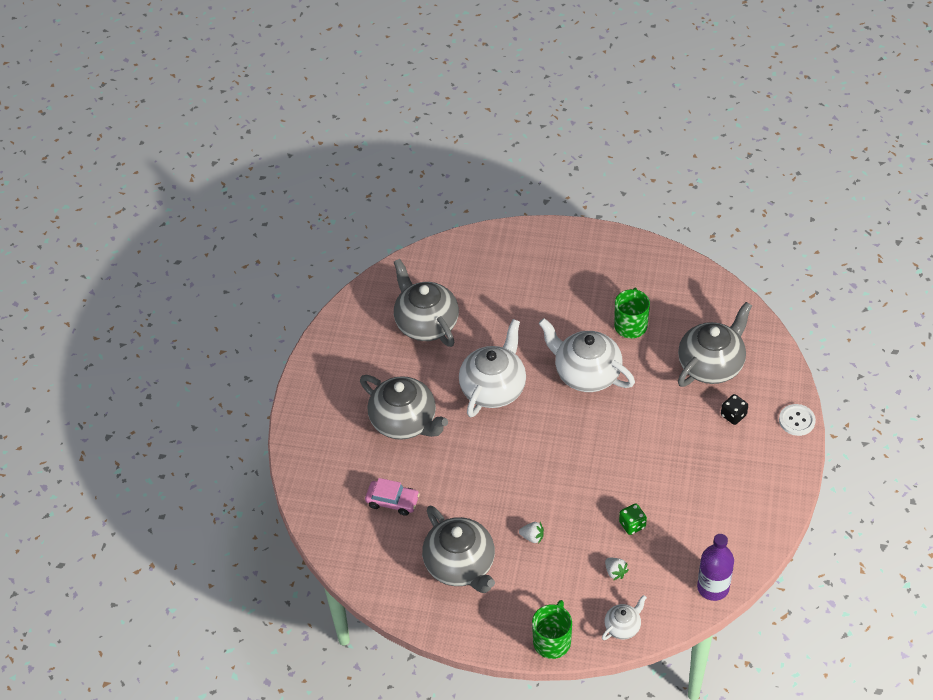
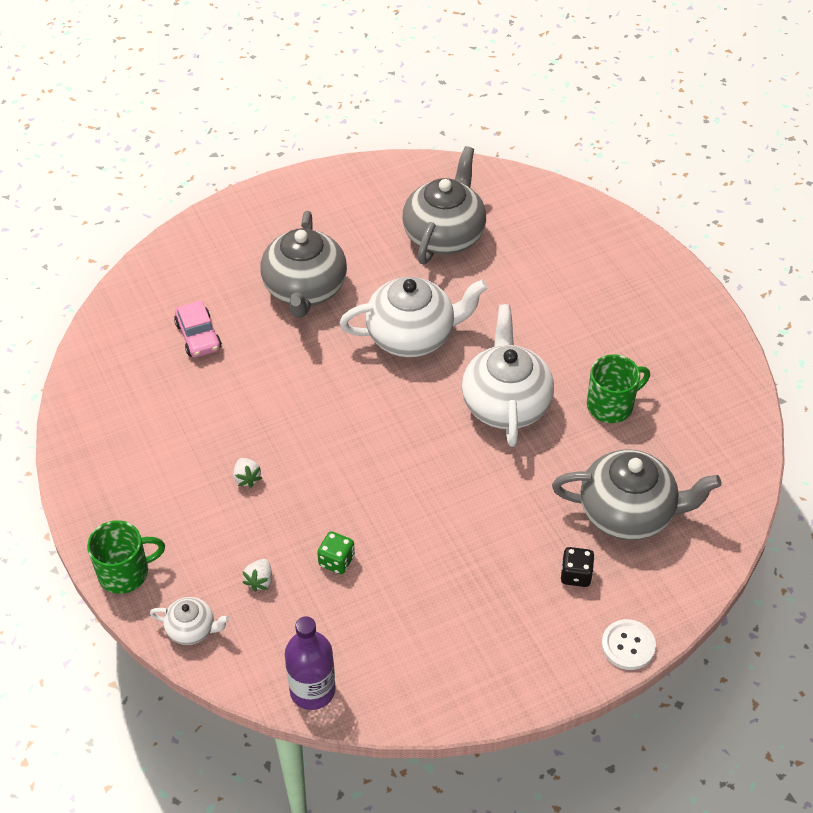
camera: 50 degrees right, 0 degrees up
grey teapot [422,506,495,593] -> none

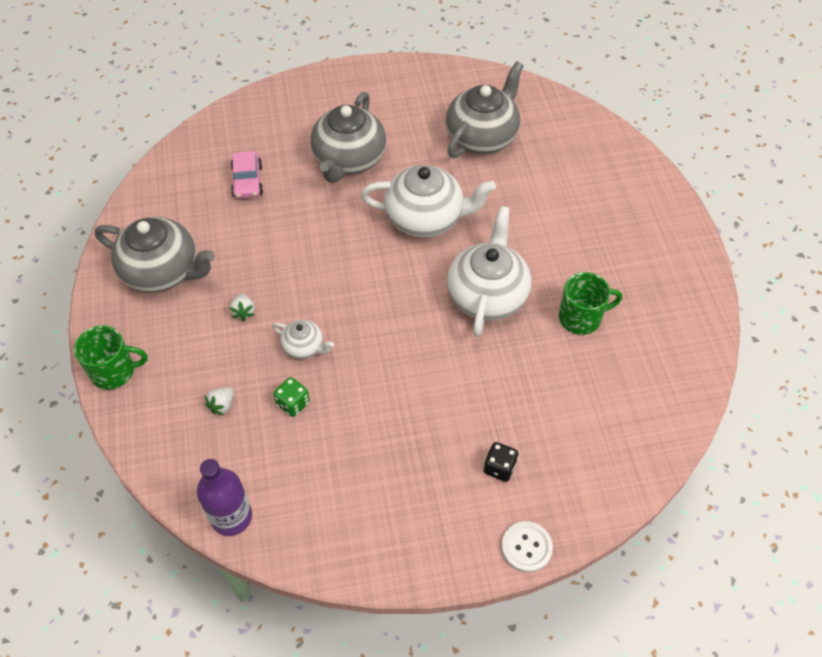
camera: 15 degrees right, 5 degrees up
white teapot [150,597,230,645] -> white teapot moved to [272,320,334,359]
grey teapot [552,450,722,540] -> grey teapot moved to [95,217,215,293]

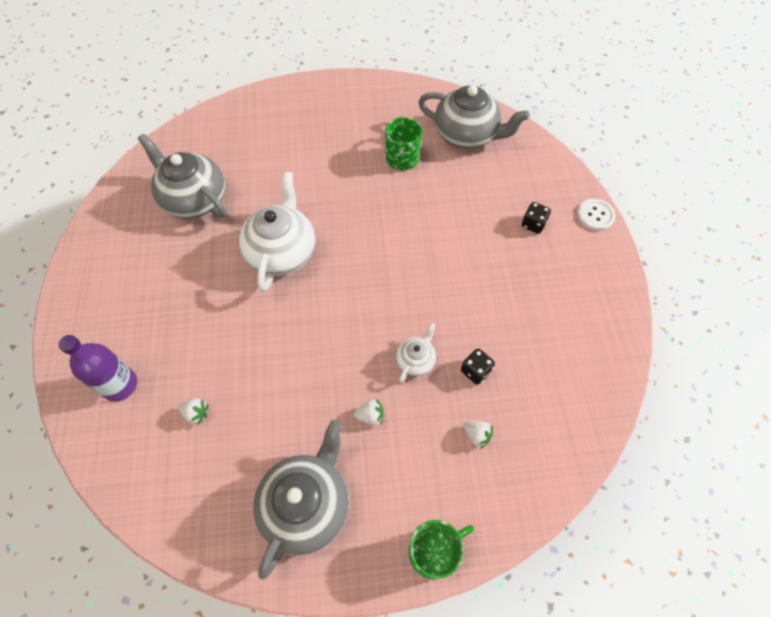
camera: 85 degrees left, 5 degrees up
green mug [74,325,148,390] -> green mug turned 60 degrees clockwise [409,520,474,579]
purple bottle [197,459,252,536] -> purple bottle moved to [58,335,137,402]
pink car [231,151,263,199] -> white strawberry [179,398,209,425]
green dice [274,377,310,417] -> black dice [461,349,495,385]
grey teapot [311,92,386,183] -> grey teapot moved to [418,85,530,149]
white teapot [447,206,531,337] -> none

